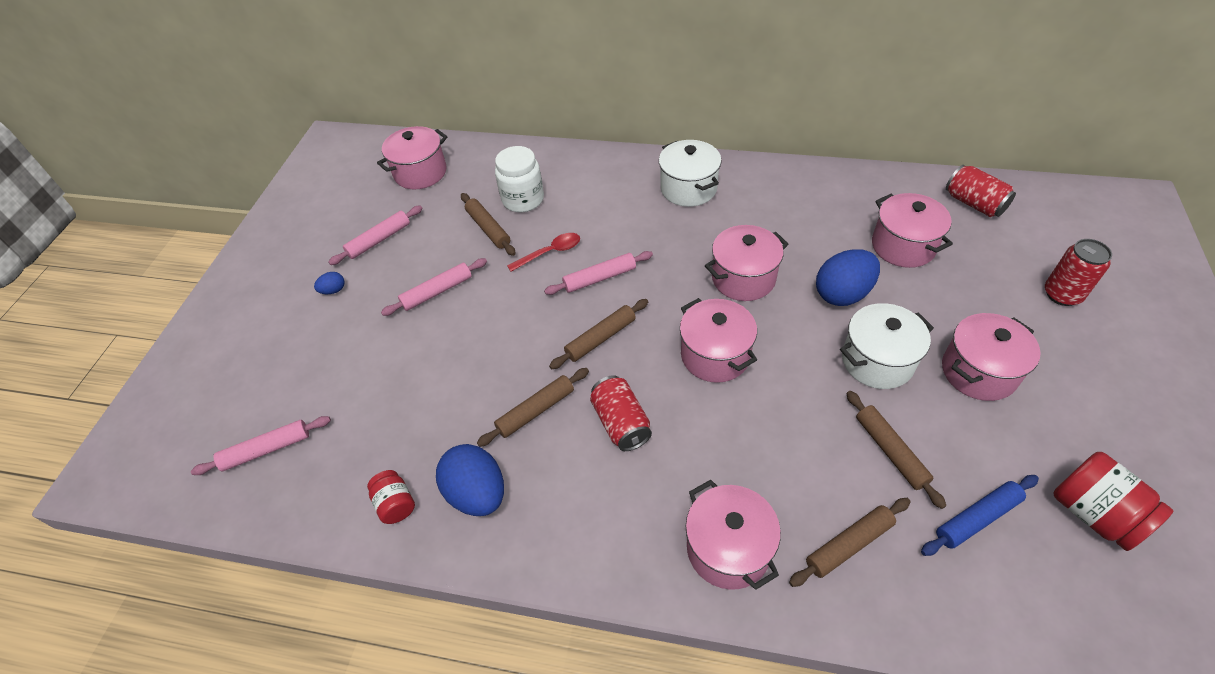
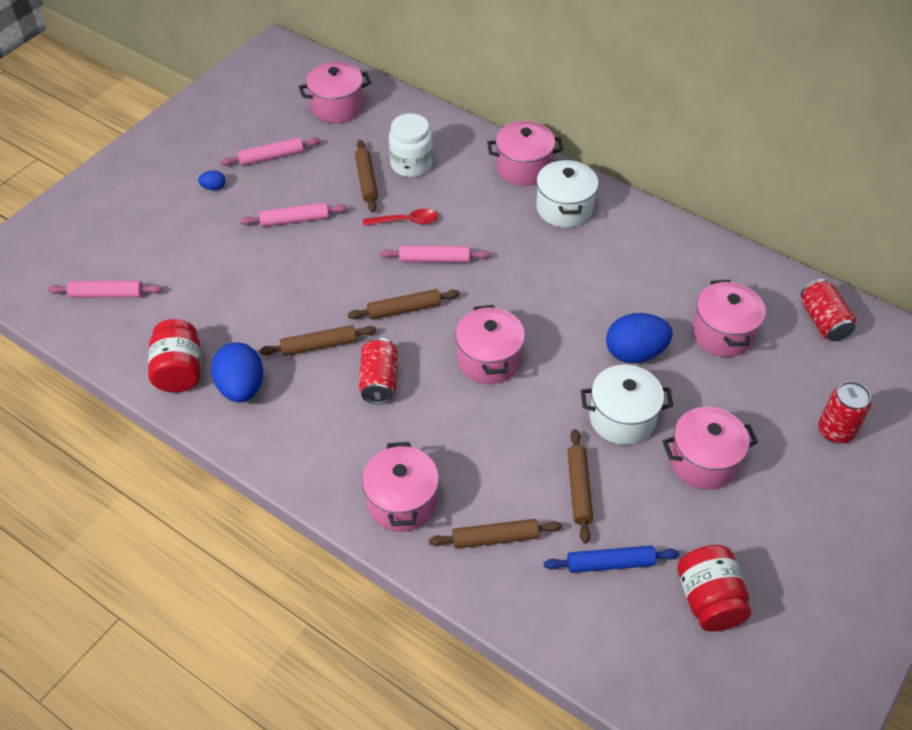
camera: 20 degrees right, 0 degrees up
red jar [367,470,415,524] -> red jar [148,319,201,393], size x1.68
pink pot [705,225,788,301] -> pink pot moved to [487,121,563,186]

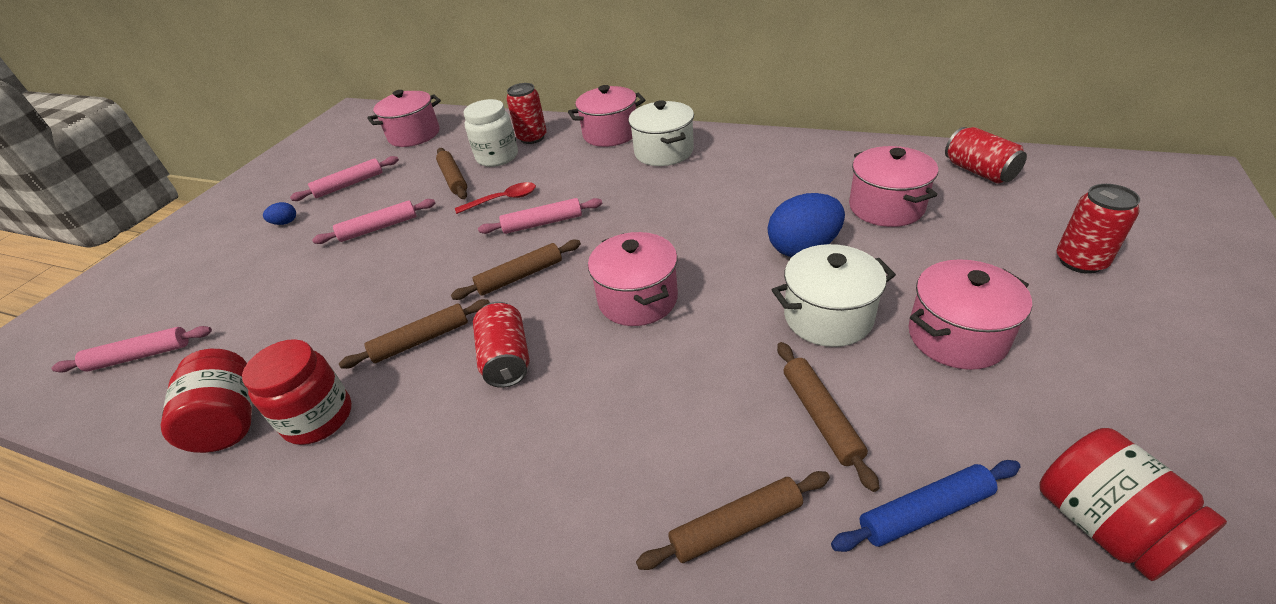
camera: 10 degrees left, 10 degrees down
blue egg [211,342,263,402] -> red jar [242,339,352,445]
pink pot [362,442,439,532] -> none
none -> red can [506,83,547,144]

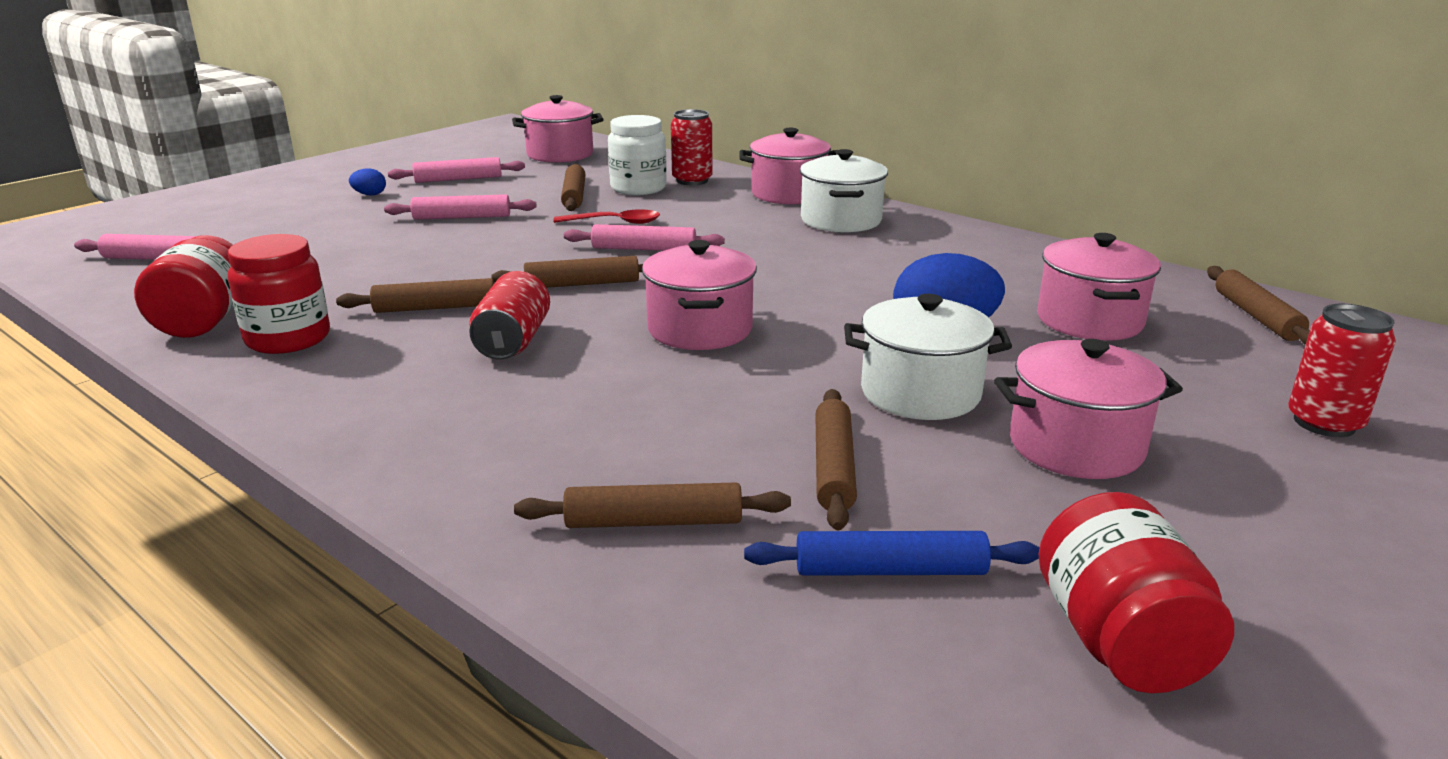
camera: 15 degrees right, 15 degrees down
red can [945,127,1027,183] -> brown rolling pin [1207,266,1310,345]

